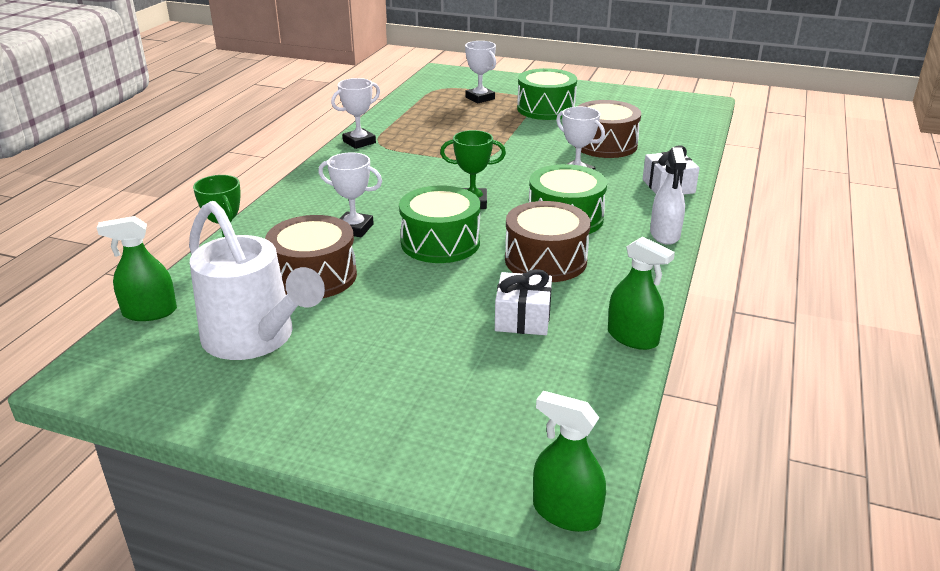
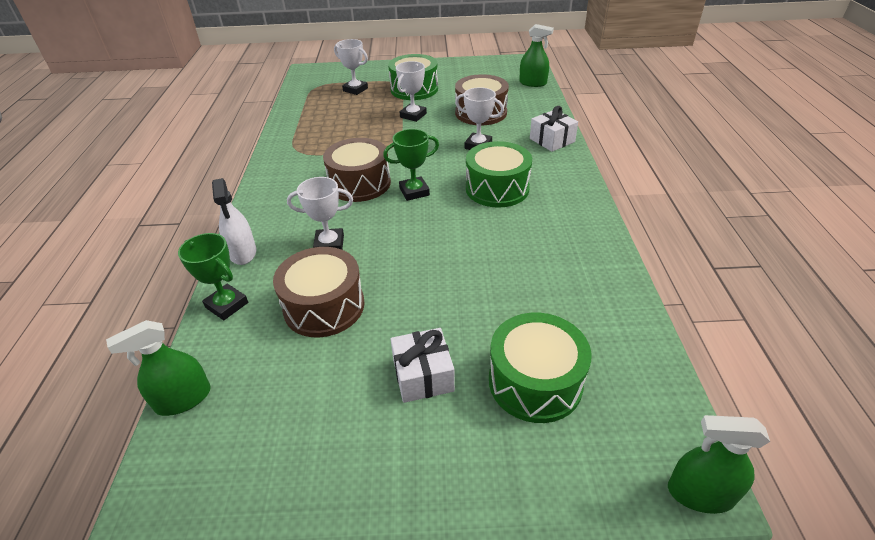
camera: 20 degrees left, 10 degrees up
white watering can [189,201,325,360] -> none
white trophy [331,78,380,149] -> white trophy moved to [396,61,427,122]
green drum [399,185,480,263] -> green drum moved to [489,313,592,423]
white gift [495,269,552,335] -> white gift moved to [390,328,455,403]
brown drum [505,201,591,282] -> brown drum moved to [323,138,391,202]
green spray bottle [608,237,675,350] -> green spray bottle moved to [519,24,554,87]
white spray bottle [650,147,686,245] -> white spray bottle moved to [212,178,256,265]

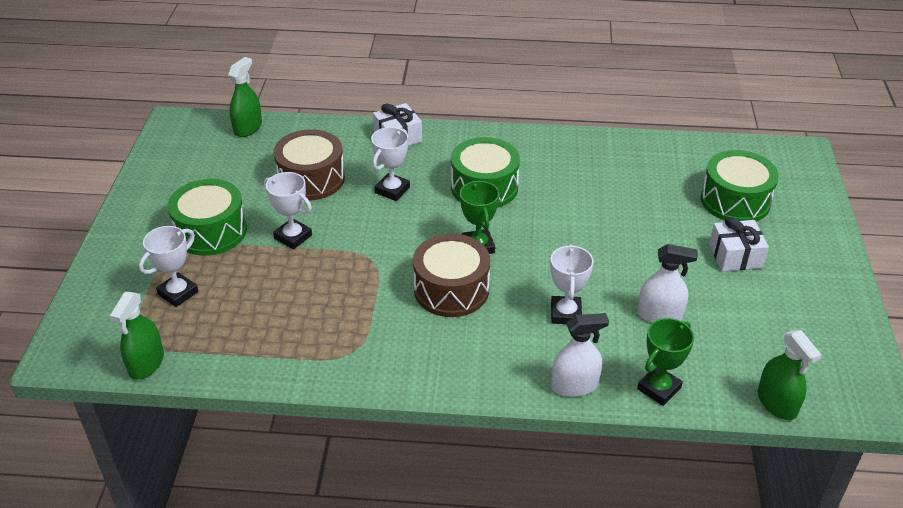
camera: 85 degrees left, 0 degrees up
brown drum [273,247,364,337] -> white spray bottle [638,244,698,323]
green spray bottle [668,415,770,514] -> green spray bottle moved to [110,292,164,380]

